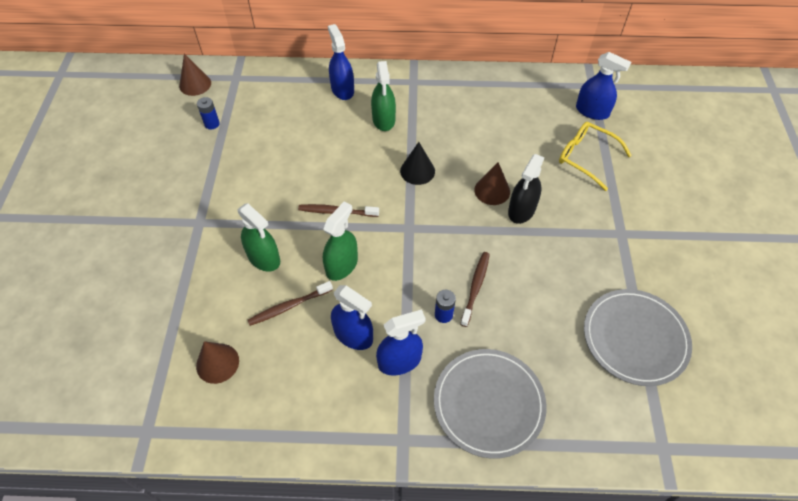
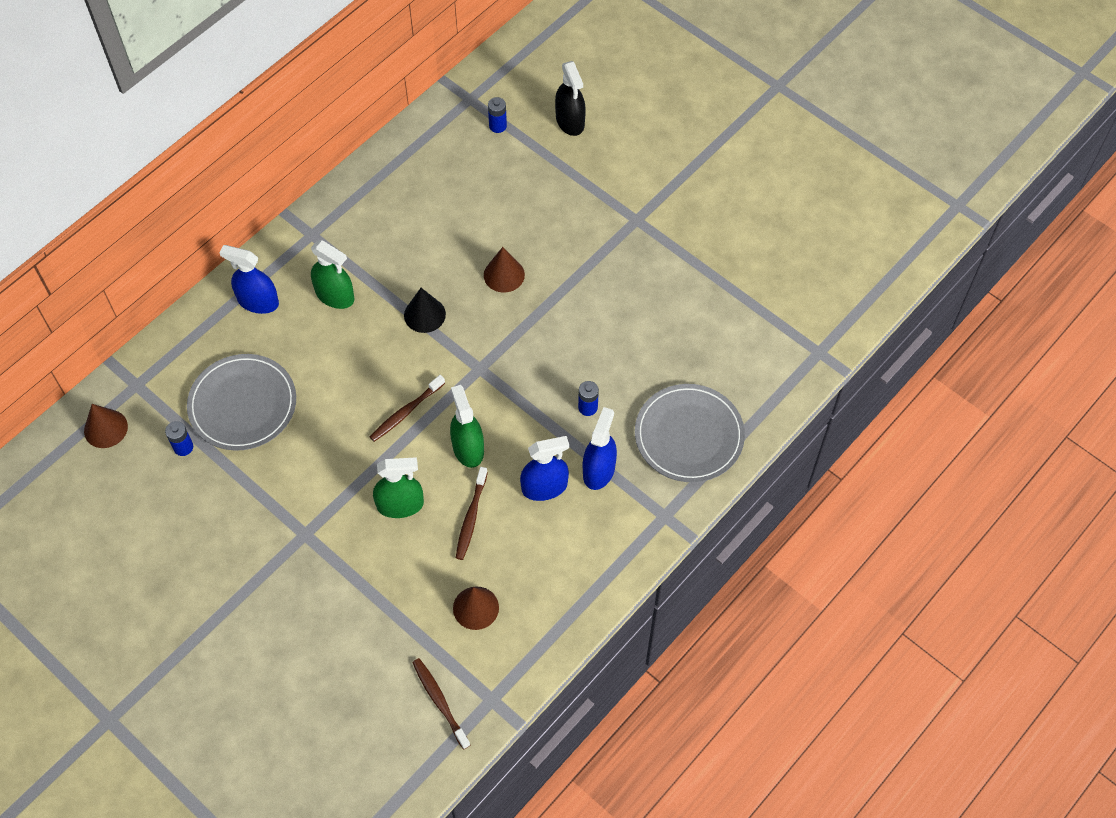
camera: 50 degrees left, 5 degrees up
brown toothbrush [460,252,490,327] -> brown toothbrush moved to [412,658,470,749]
black spray bottle [508,154,545,224] -> black spray bottle moved to [555,61,586,136]
yellow glasses [559,122,632,191] -> none
blue spray bottle [576,52,631,120] -> blue battery [488,97,507,133]
grey plate [584,289,692,386] -> grey plate moved to [187,354,296,451]

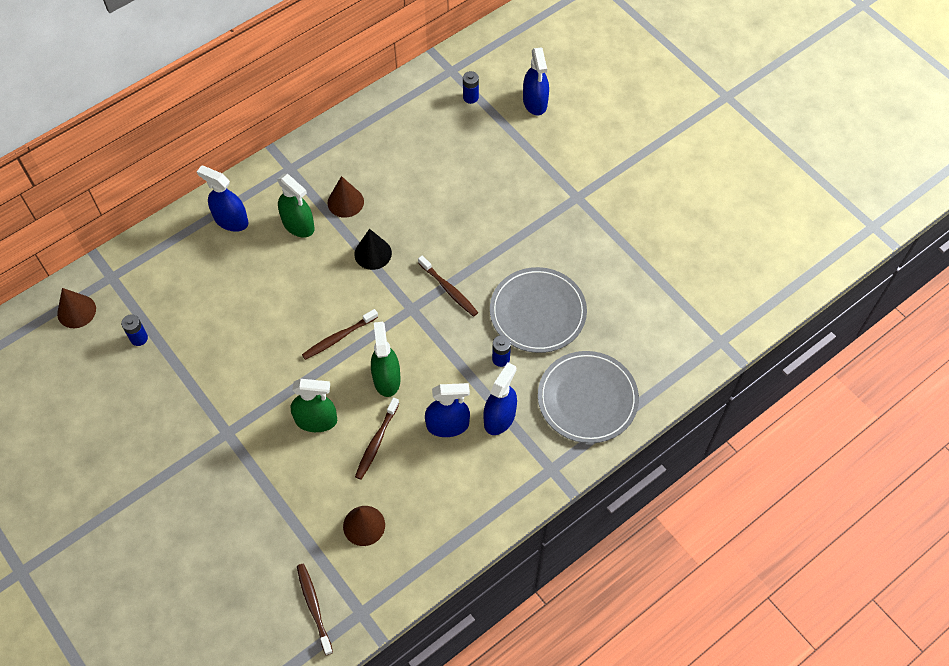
camera: 10 degrees right, 0 degrees up
grey plate [187,354,296,451] -> grey plate moved to [490,267,587,353]
brown cone [484,247,525,293] -> brown cone moved to [328,176,364,218]
black spray bottle [555,61,586,136] -> blue spray bottle [523,48,549,115]
none -> brown toothbrush [418,256,478,317]

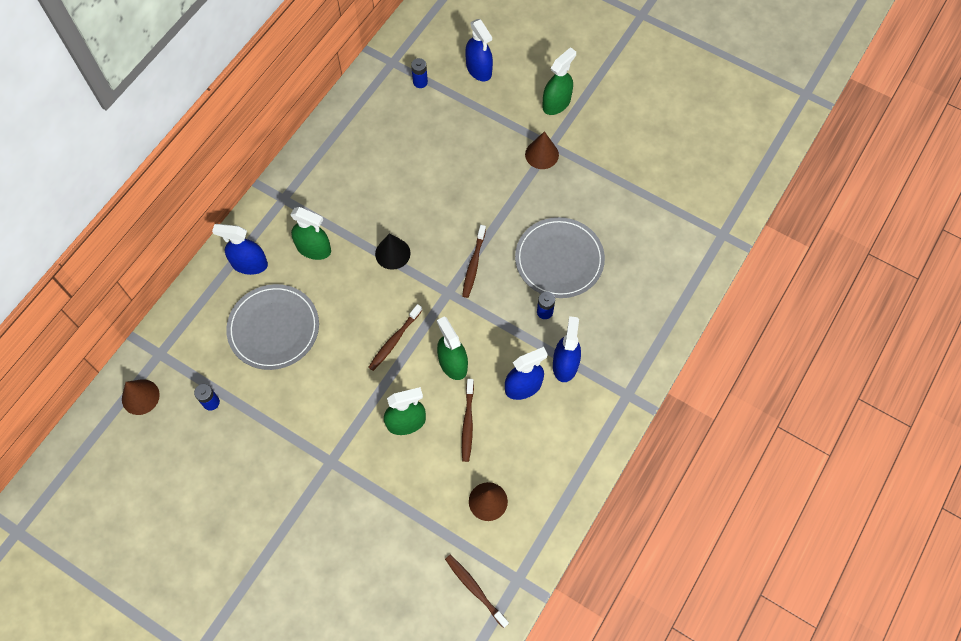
camera: 20 degrees left, 5 degrees up
brown cone [328,176,364,218] -> brown cone moved to [525,131,559,169]
brown toothbrush [418,256,478,317] -> brown toothbrush turned 75 degrees clockwise [462,225,486,298]
grey plate [538,351,639,443] -> grey plate moved to [226,284,319,370]
none -> green spray bottle [542,47,576,115]

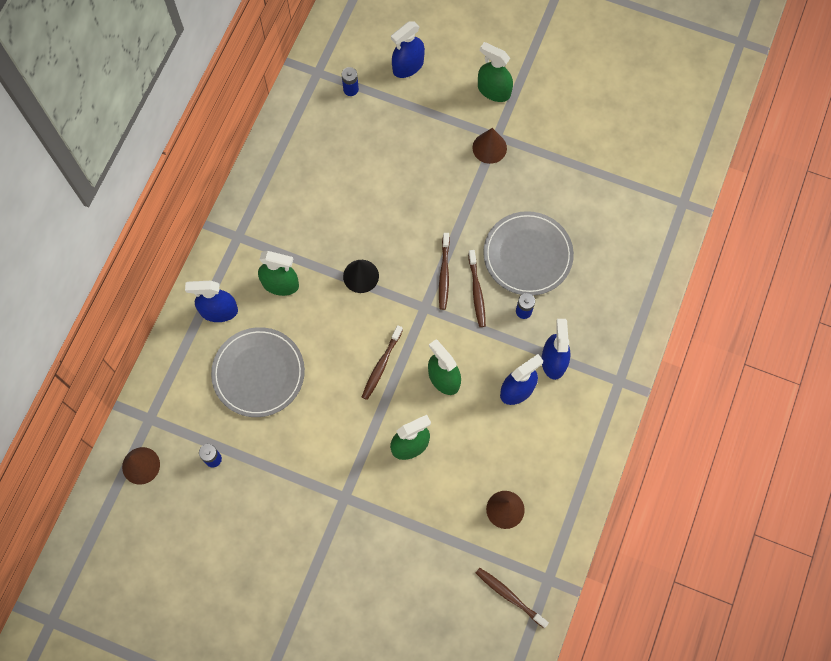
camera: 10 degrees left, 5 degrees up
brown toothbrush [462,379,474,462] -> brown toothbrush moved to [468,250,486,327]
blue spray bottle [465,19,493,81] -> blue spray bottle turned 90 degrees clockwise [391,21,425,78]
green spray bottle [542,47,576,115] -> green spray bottle turned 90 degrees counterclockwise [478,42,513,102]

